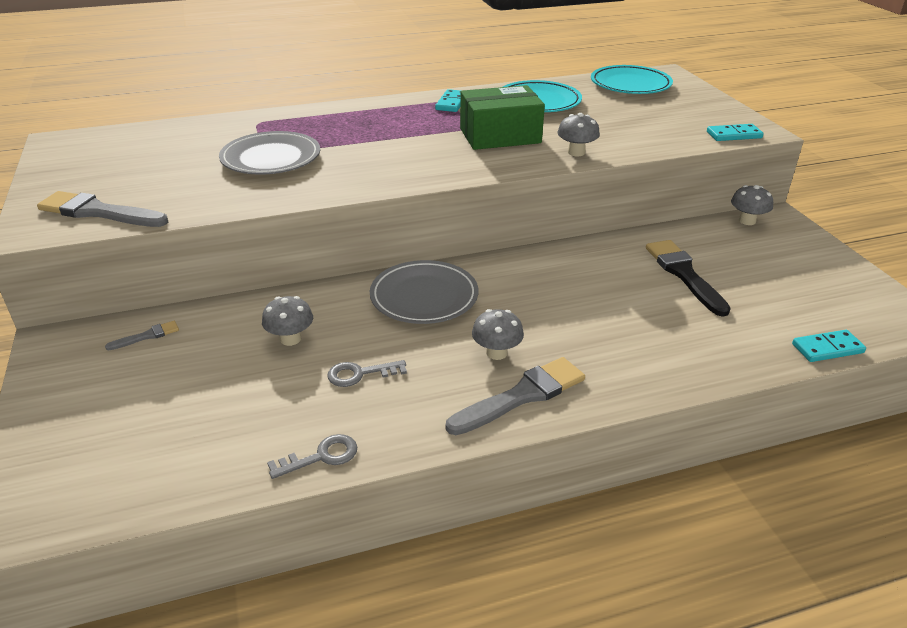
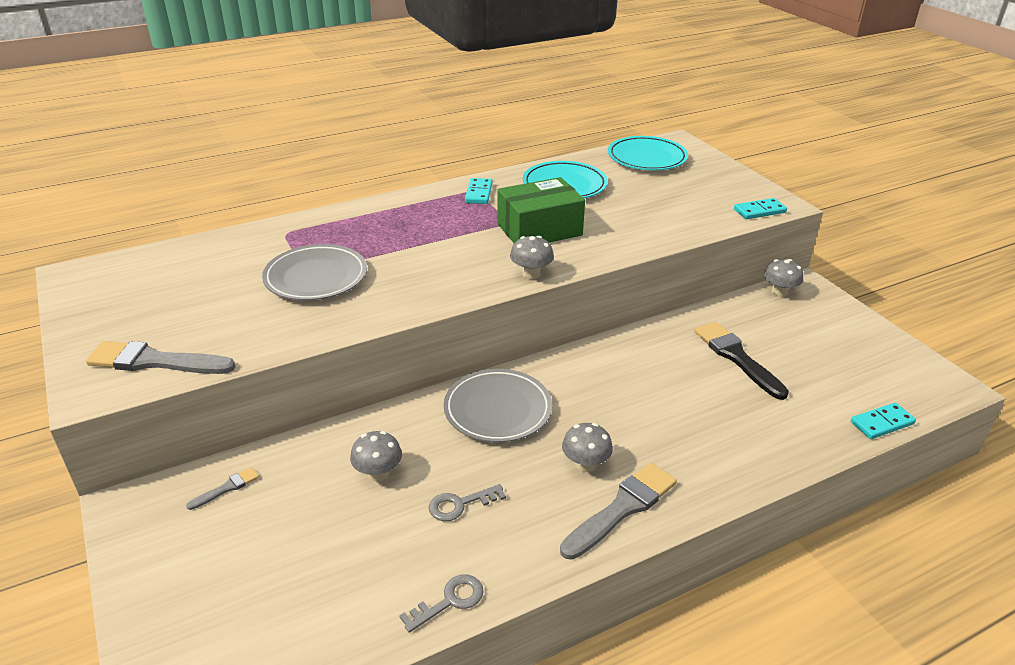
camera: 10 degrees left, 0 degrees up
grey mushroom [557,113,600,156] -> grey mushroom moved to [510,236,554,279]

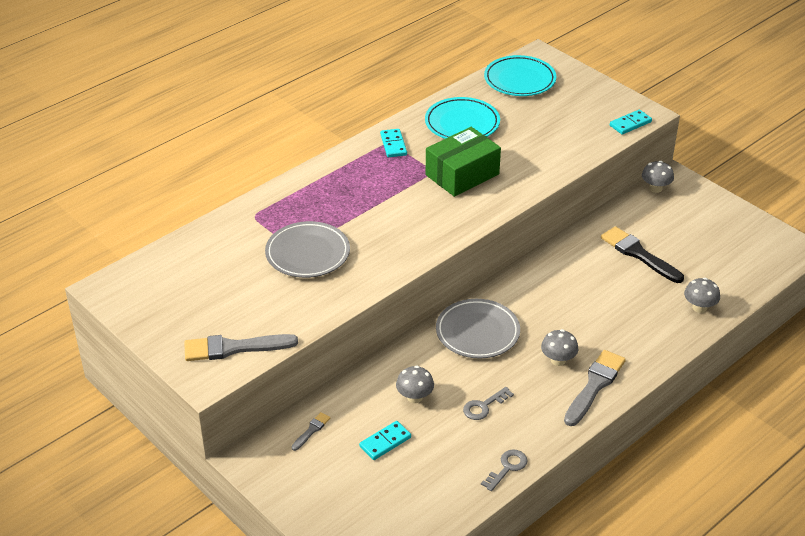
camera: 15 degrees left, 5 degrees up
grey mushroom [510,236,554,279] -> grey mushroom moved to [684,278,720,313]
turquoise domino [851,403,916,439] -> turquoise domino moved to [359,421,411,460]

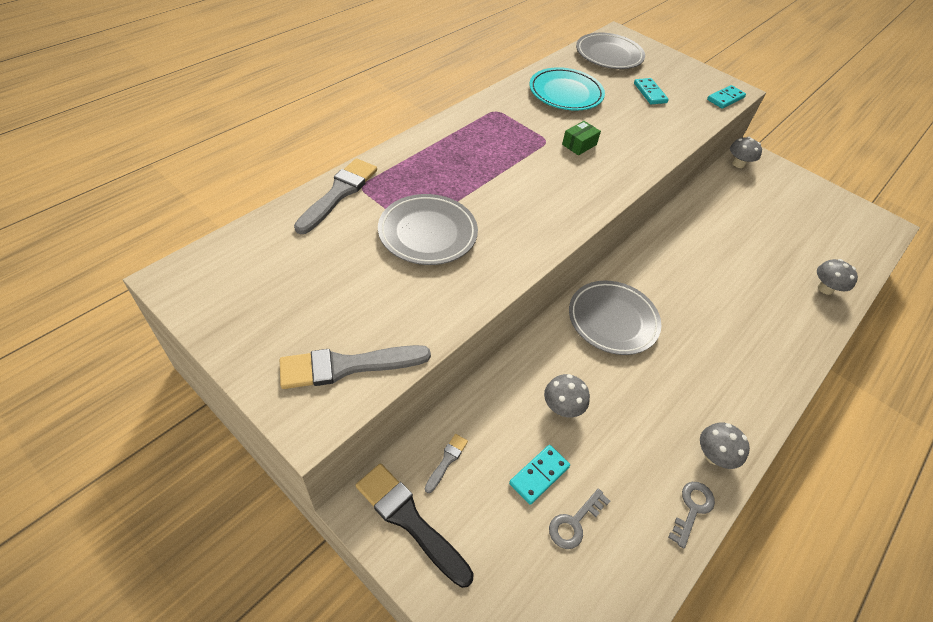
camera: 10 degrees left, 10 degrees up
turquoise domino [380,129,407,157] -> turquoise domino moved to [634,78,669,104]
green box [426,127,501,197] -> green box [562,121,601,155], size x0.46
grey key [463,387,514,420] -> grey key moved to [549,488,610,549]
turquoise plate [484,55,556,96] -> grey plate [576,32,645,69]
grey mushroom [541,329,578,366] -> grey mushroom moved to [700,423,750,469]
grey brush [564,350,626,426] -> grey brush moved to [294,158,377,234]
black brush [601,226,684,283] -> black brush moved to [356,463,474,588]

